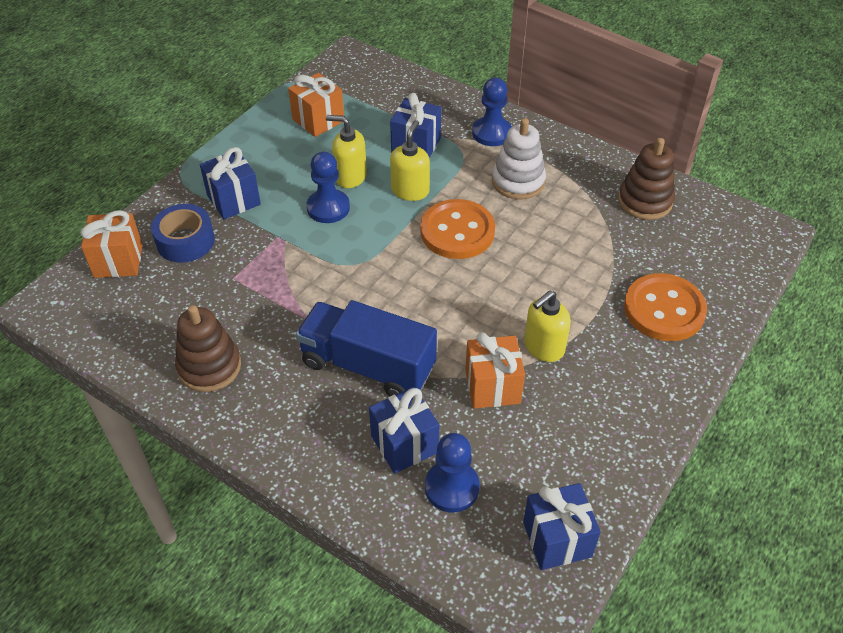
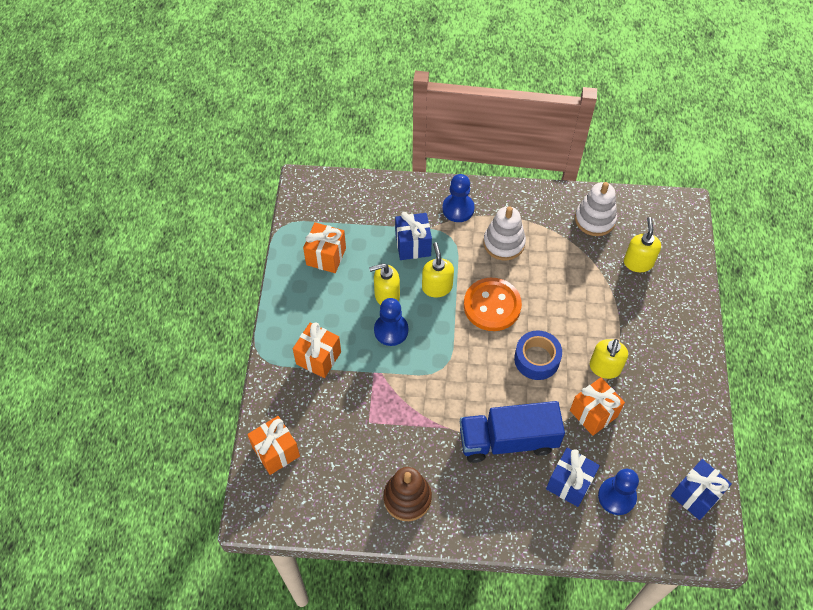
camera: 30 degrees left, 10 degrees up
blue tape [151,204,215,263] -> blue tape moved to [514,330,562,380]
blue gift [200,147,261,219] -> orange gift [293,322,341,378]
brown stacking toy [618,138,675,220] -> white stacking toy [575,182,617,236]
orange button [624,273,707,341] -> none
none -> yellow soap dispenser [624,217,661,272]

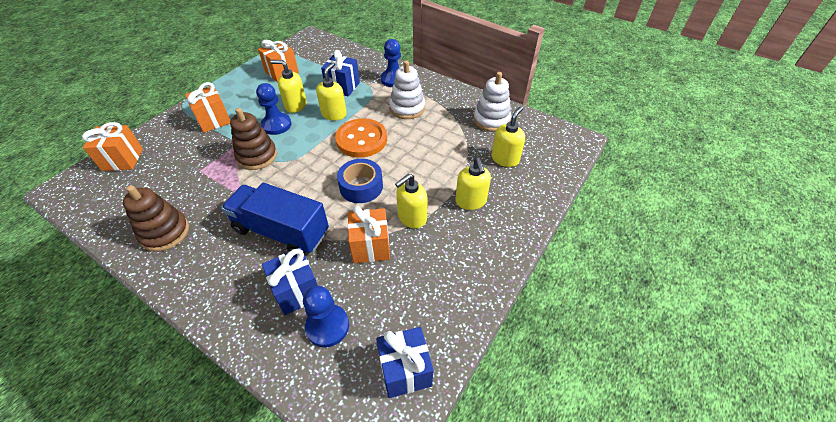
camera: 30 degrees right, 10 degrees down
none -> brown stacking toy [230,108,277,170]
none -> yellow soap dispenser [455,158,491,210]

